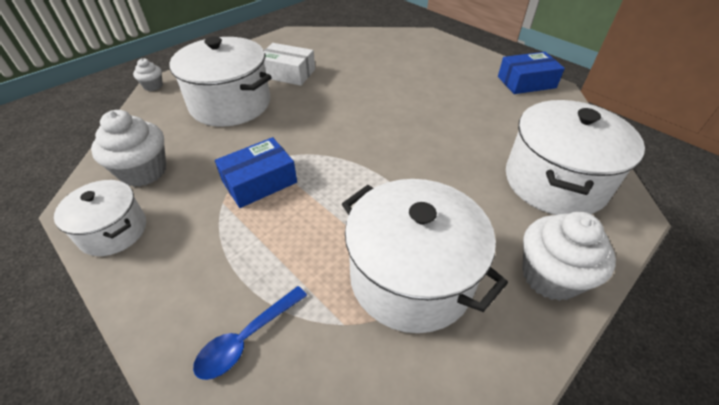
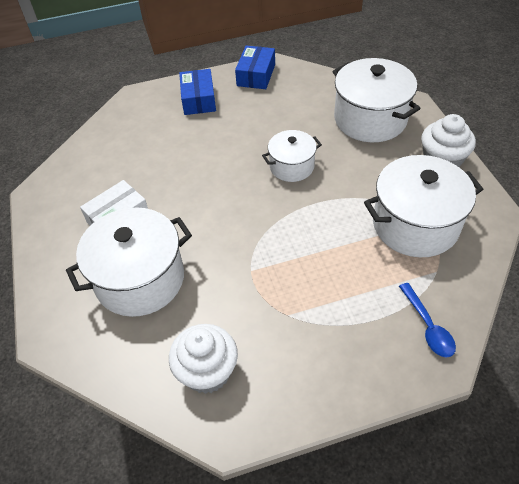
camera: 60 degrees left, 5 degrees up
white pot [54,180,146,256] -> white pot moved to [262,130,322,182]
white cupcake [133,58,163,91] -> none
blue box [215,137,297,208] -> blue box moved to [179,69,216,115]

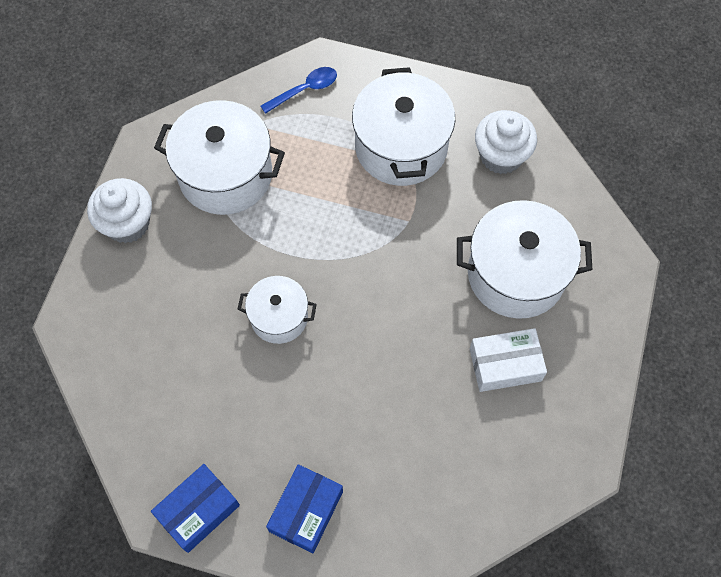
camera: 150 degrees left, 15 degrees up
white pot [332,58,421,142] -> white pot moved to [352,67,455,186]
blue spoon [399,283,456,357] -> blue spoon turned 45 degrees clockwise [261,67,337,114]

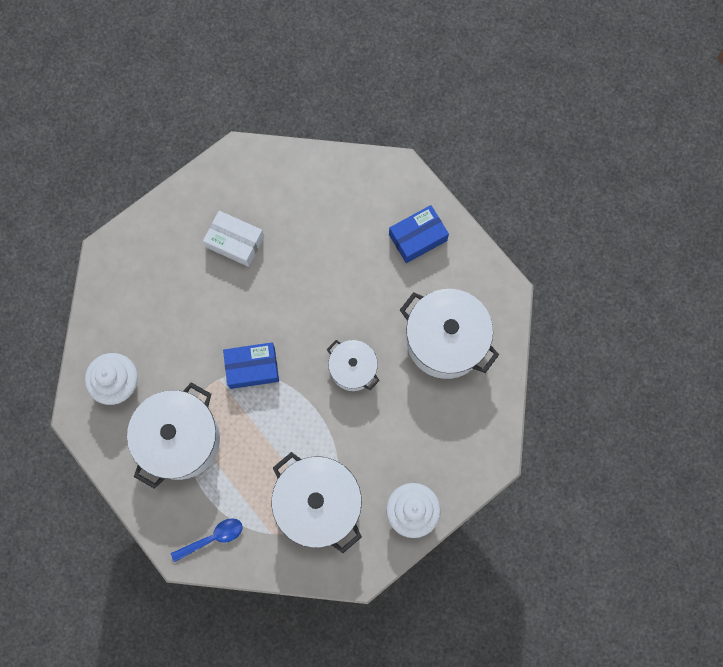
camera: 145 degrees left, 10 degrees up
blue box [151,464,240,553] -> blue box moved to [223,342,279,389]
blue spoon [261,67,337,114] -> blue spoon turned 150 degrees clockwise [171,518,243,562]
white pot [457,200,593,319] -> white pot moved to [400,289,499,379]

